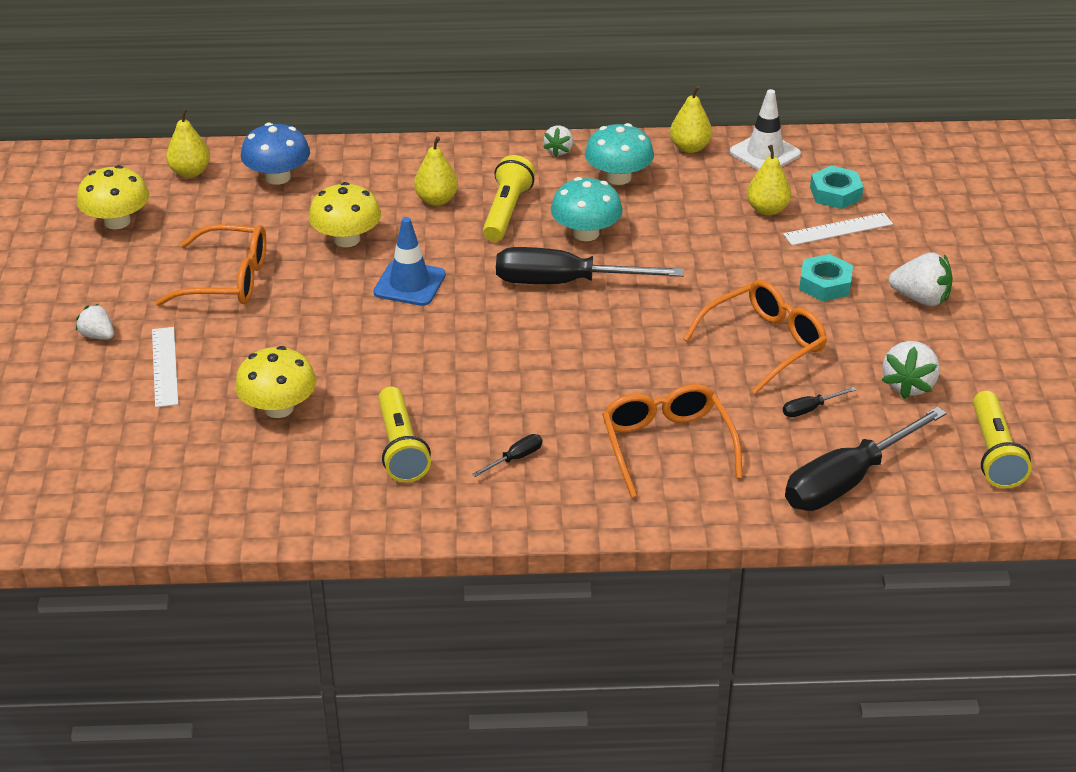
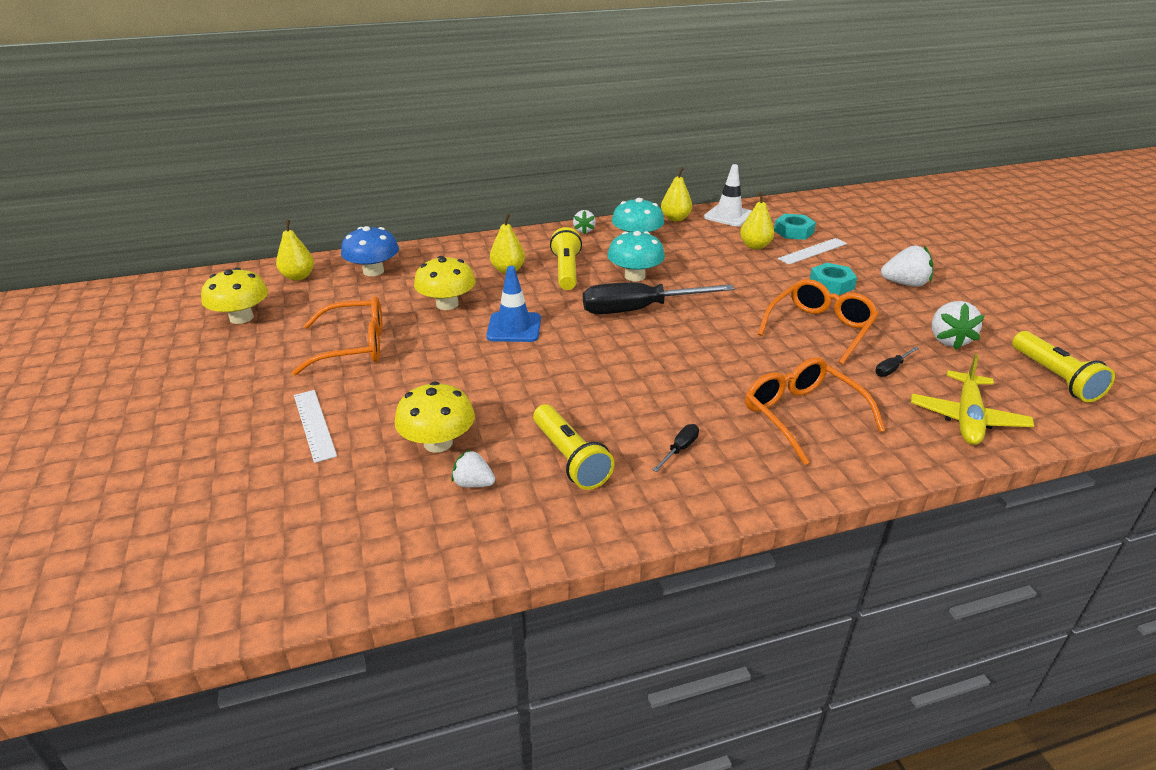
camera: 15 degrees left, 5 degrees down
white strawberry [76,304,114,340] -> white strawberry moved to [451,449,495,488]
black screwdriver [785,406,947,511] -> yellow plane [911,354,1034,445]

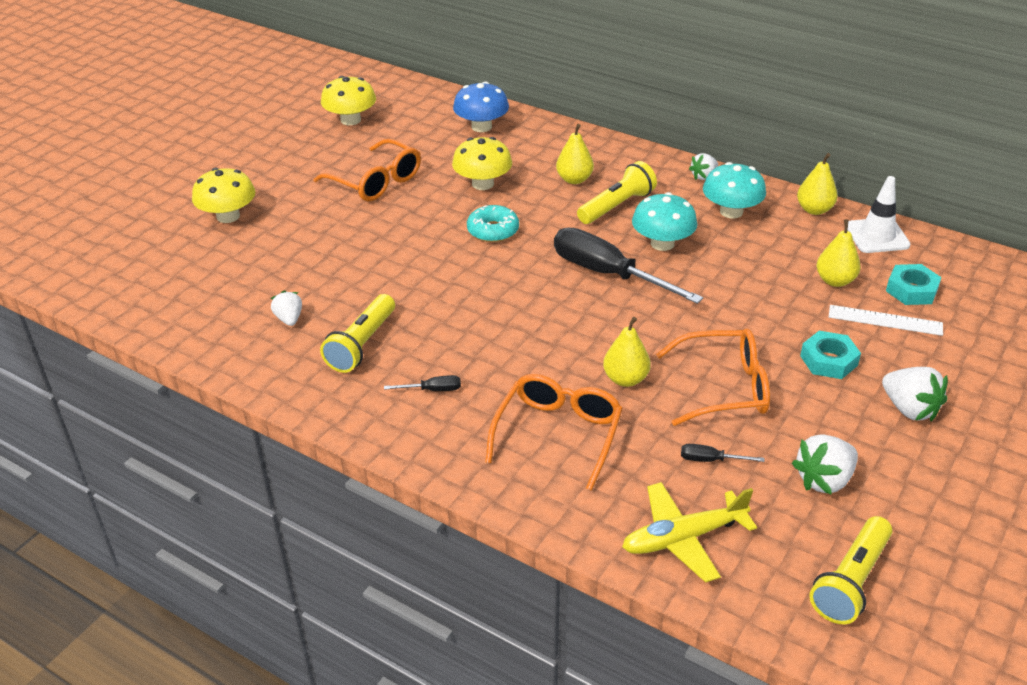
camera: 50 degrees right, 5 degrees up
yellow pear [276,219,314,281] -> yellow pear moved to [603,317,651,387]
white ruler [294,390,337,463] -> none
yellow mushroom [395,382,475,453] -> yellow mushroom moved to [192,168,255,223]
blue traffic cone [486,266,541,342] -> turquoise donut [467,205,519,242]

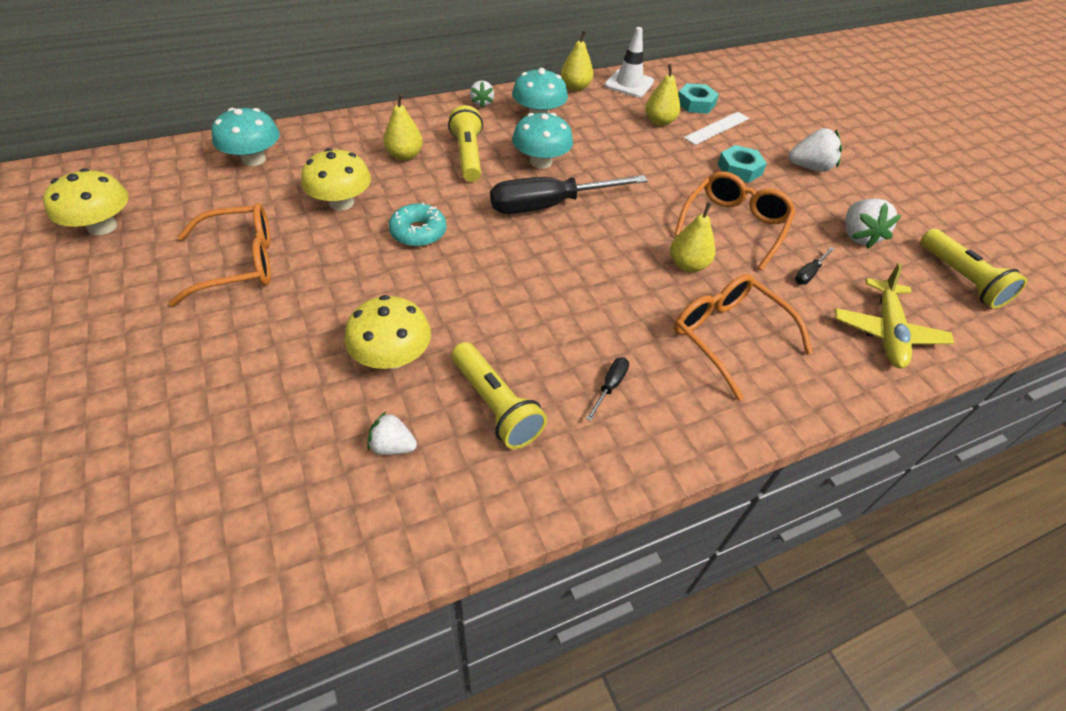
camera: 60 degrees left, 10 degrees up
yellow mushroom [192,168,255,223] -> yellow mushroom moved to [345,295,431,369]
blue mushroom [453,82,509,132] -> turquoise mushroom [212,108,280,166]

